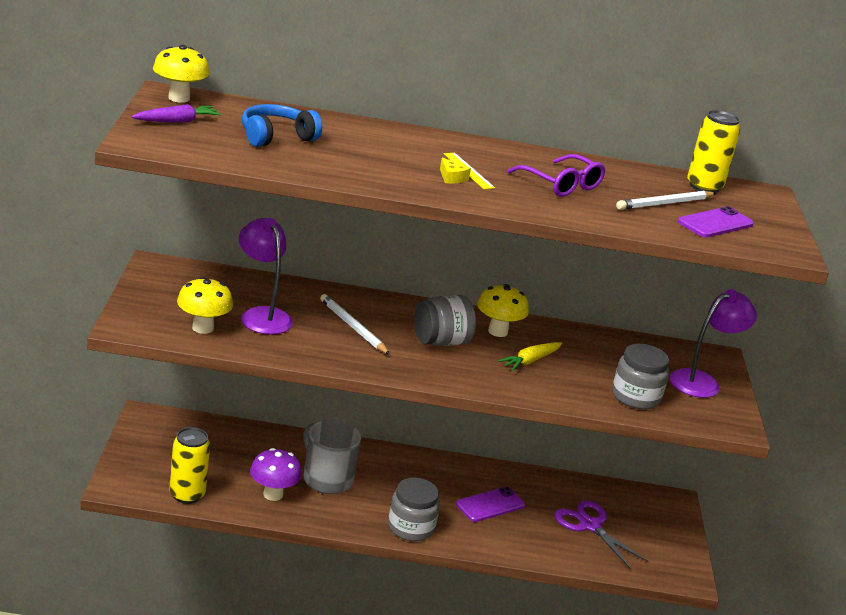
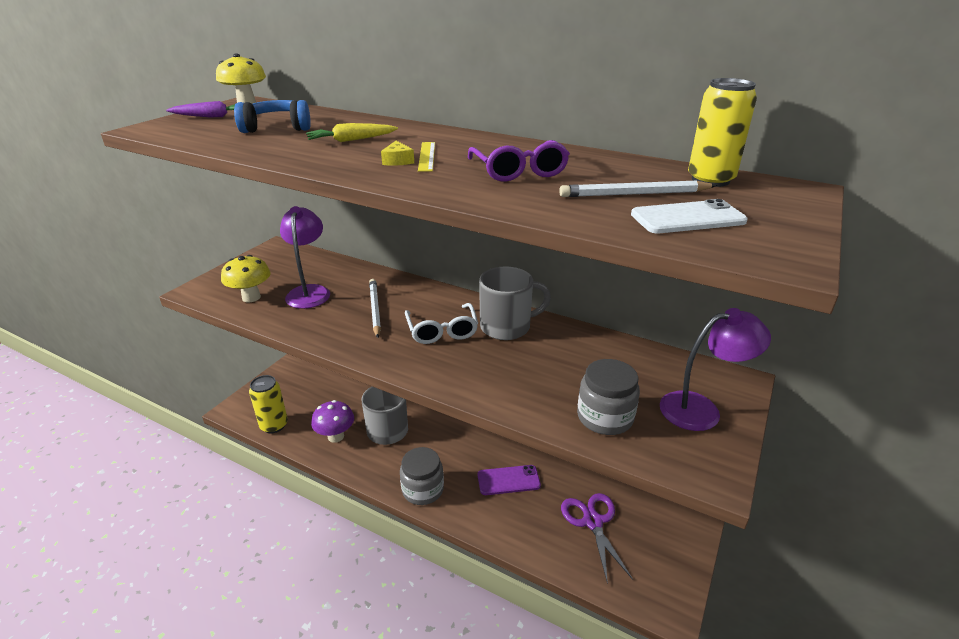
camera: 30 degrees right, 5 degrees up
grey jar [414,295,476,346] -> white glasses [405,303,478,344]
yellow mushroom [477,284,529,337] -> grey mug [479,266,551,340]
yellow carrot [498,342,562,371] -> yellow carrot moved to [306,123,398,142]
purple phone [678,206,754,238] -> white phone [631,199,748,233]

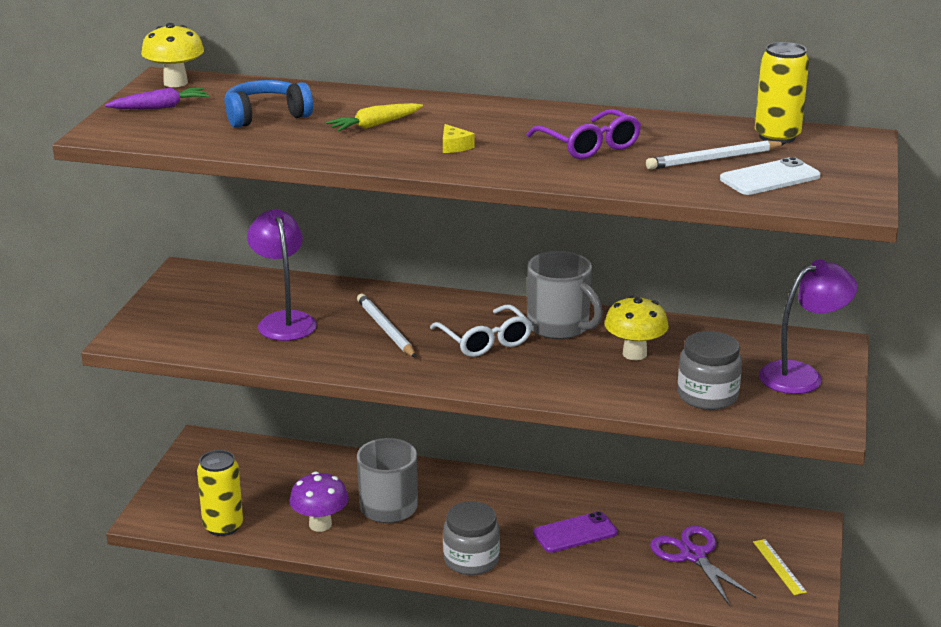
camera: 15 degrees left, 5 degrees down
yellow mushroom [221,255,270,302] -> yellow mushroom moved to [605,295,668,360]
yellow ruler [418,142,435,172] -> yellow ruler moved to [753,539,807,595]
grey mug [479,266,551,340] -> grey mug turned 75 degrees clockwise [527,251,603,339]

